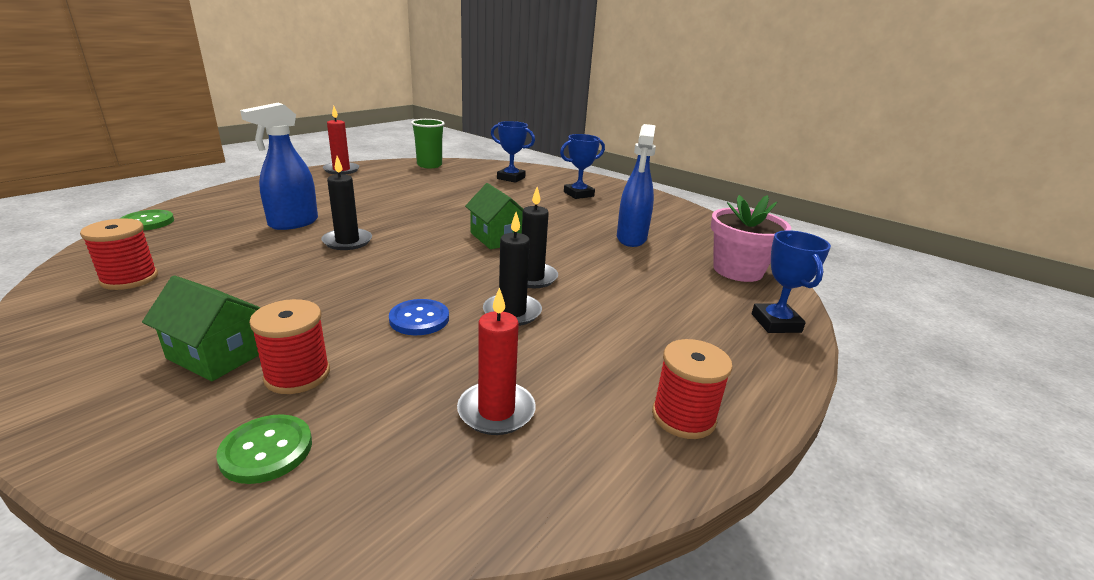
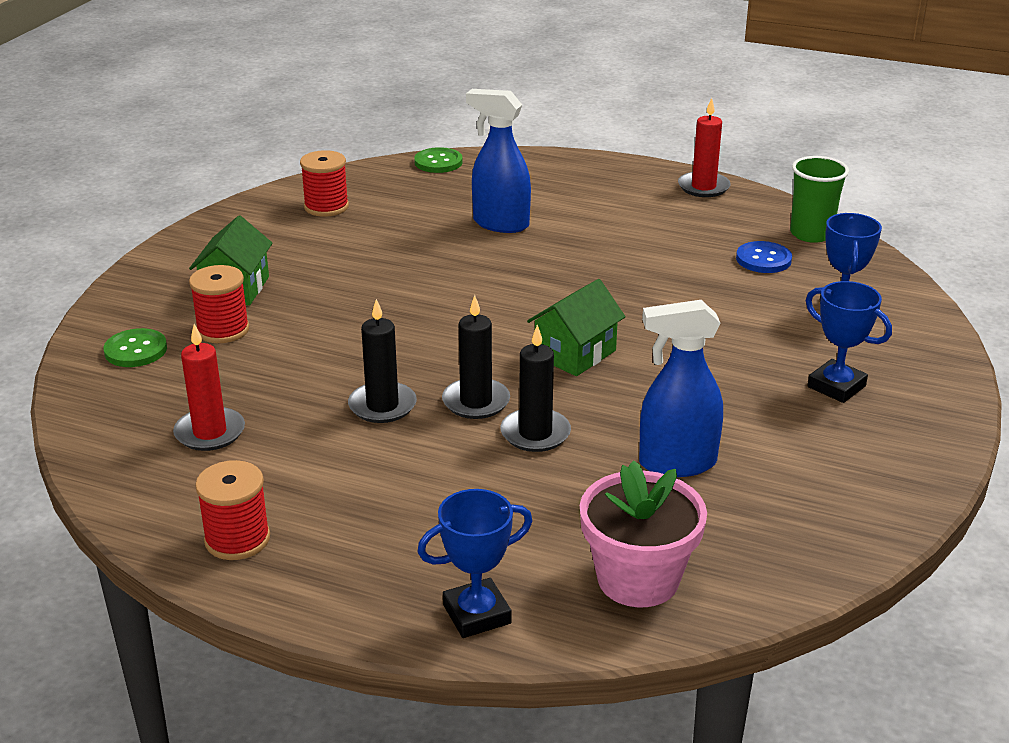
camera: 75 degrees right, 5 degrees up
black candle [321,156,372,250] -> black candle moved to [500,325,571,452]
blue button [389,299,449,335] -> blue button moved to [736,241,792,273]

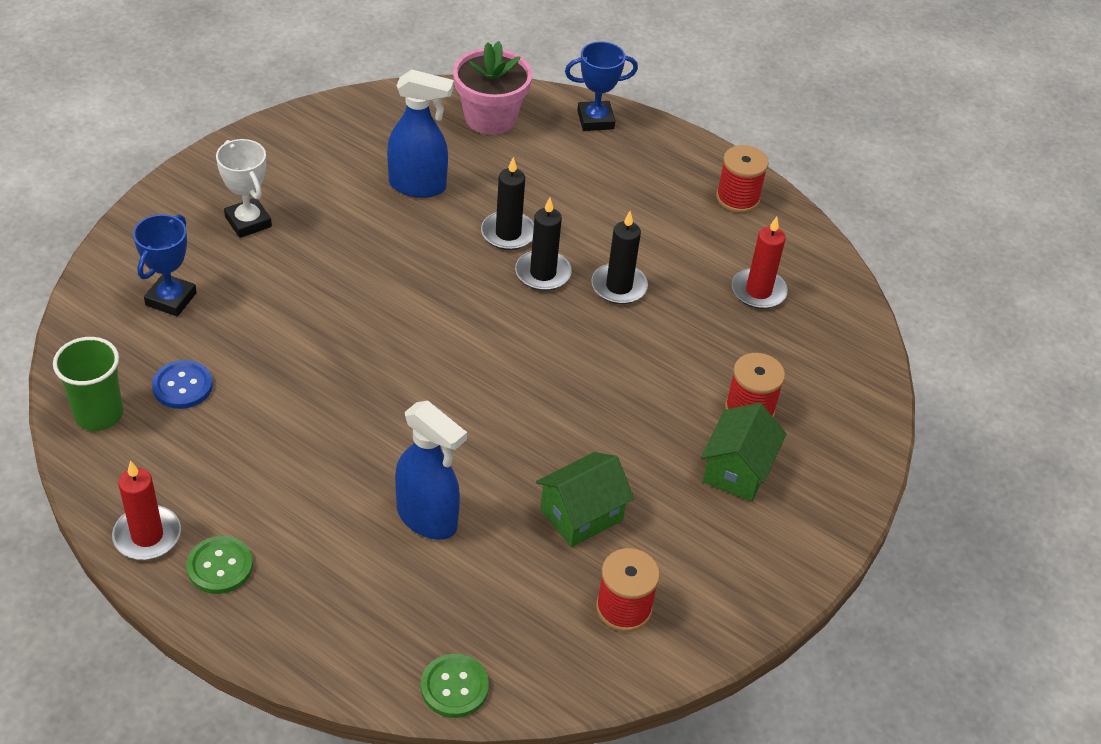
camera: 170 degrees left, 15 degrees up
green button [104,328,167,367] -> green button moved to [187,536,253,594]
green house [527,279,626,376] -> green house moved to [536,452,634,547]
blue trophy [806,281,892,403] -> white trophy [216,139,272,238]

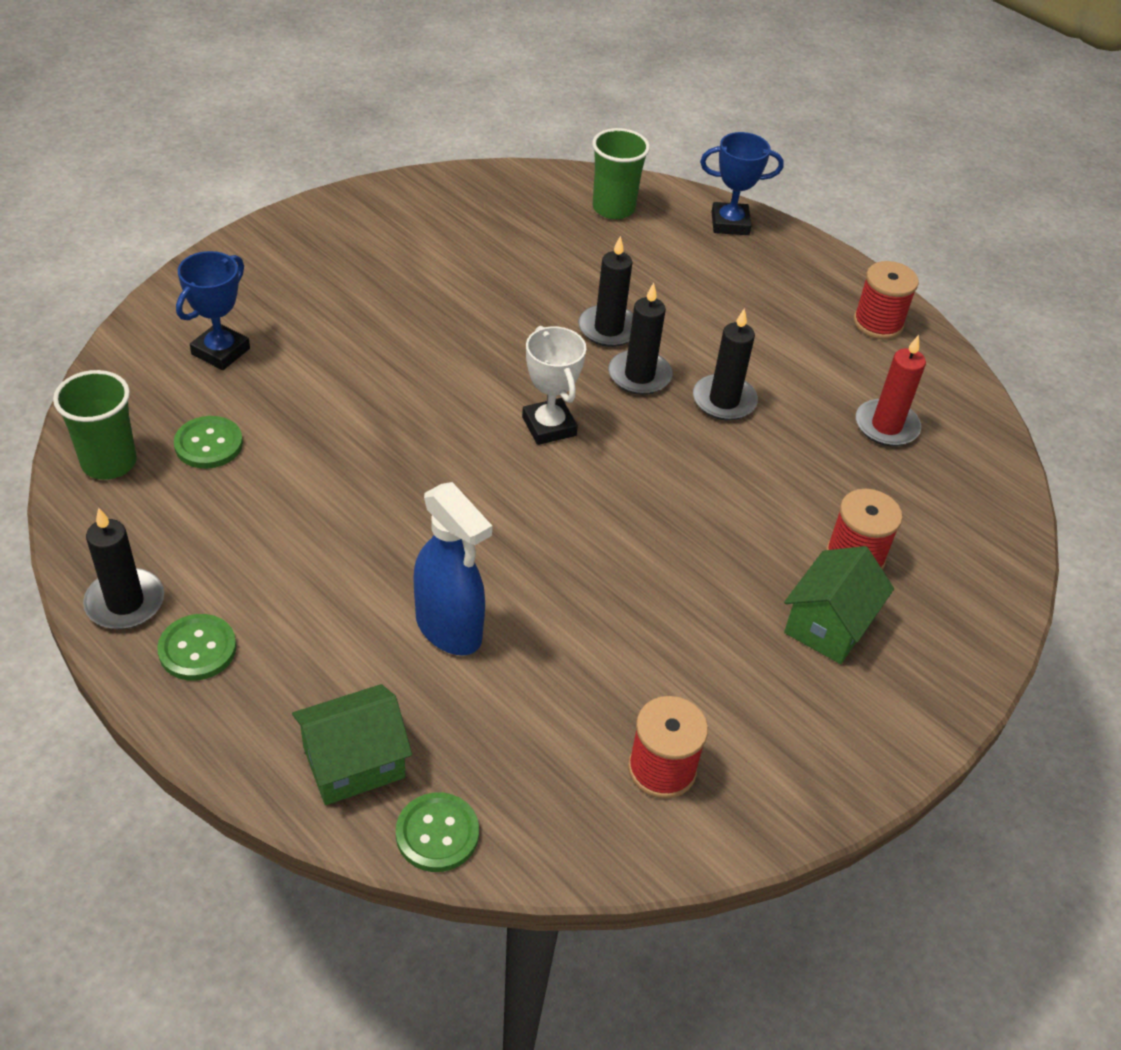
camera: 10 degrees right, 0 degrees up
red candle [112,460,181,560] -> black candle [83,508,164,629]
blue button [152,360,213,409] -> green button [174,416,243,469]
white trophy [216,139,272,238] -> white trophy moved to [522,326,586,445]
blue spray bottle [387,70,454,198] -> none
pink flower pot [453,41,532,135] -> green cup [592,128,650,219]
green house [536,452,634,547] -> green house moved to [292,684,412,805]

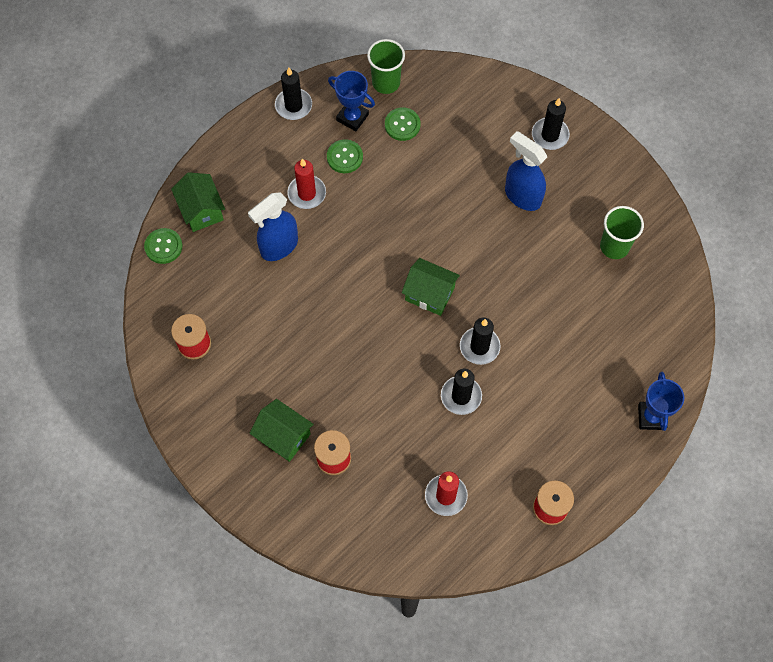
camera: 95 degrees right, 20 degrees up
green button [157,614,237,681] -> green button moved to [327,139,363,173]
blue trophy [176,251,250,370] -> blue trophy moved to [328,71,375,131]
white trophy [522,326,586,445] -> green house [402,258,460,316]
black candle [578,236,633,347] -> black candle moved to [532,98,570,150]
green cup [592,128,650,219] -> green cup moved to [600,206,644,259]
none -> red candle [287,158,326,209]
none -> blue spray bottle [505,131,547,211]

